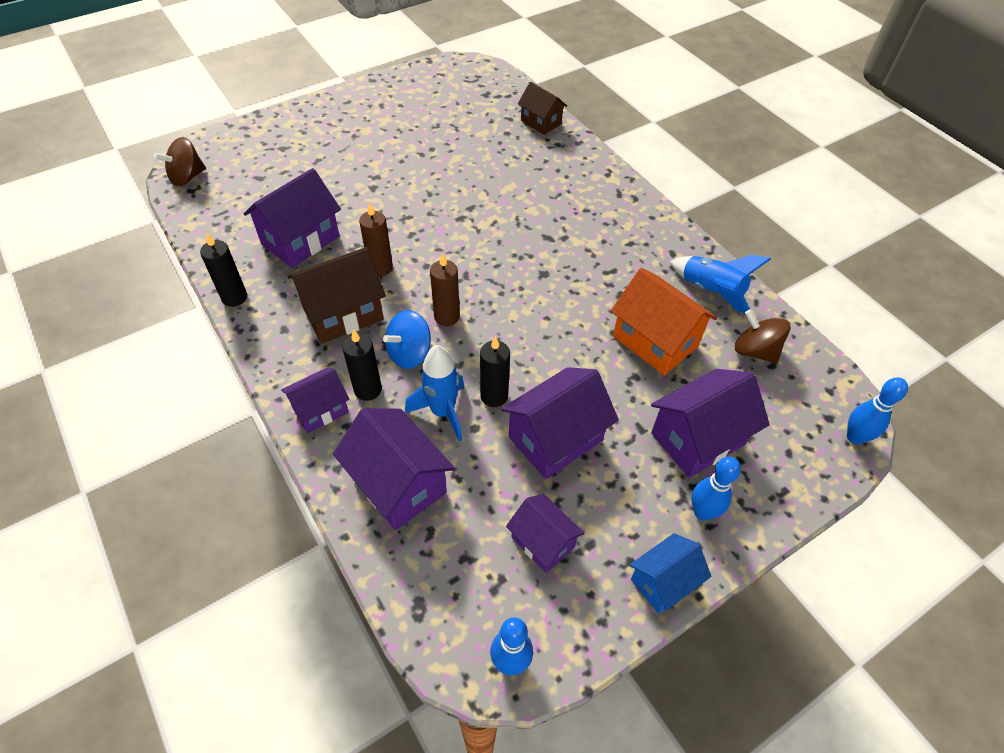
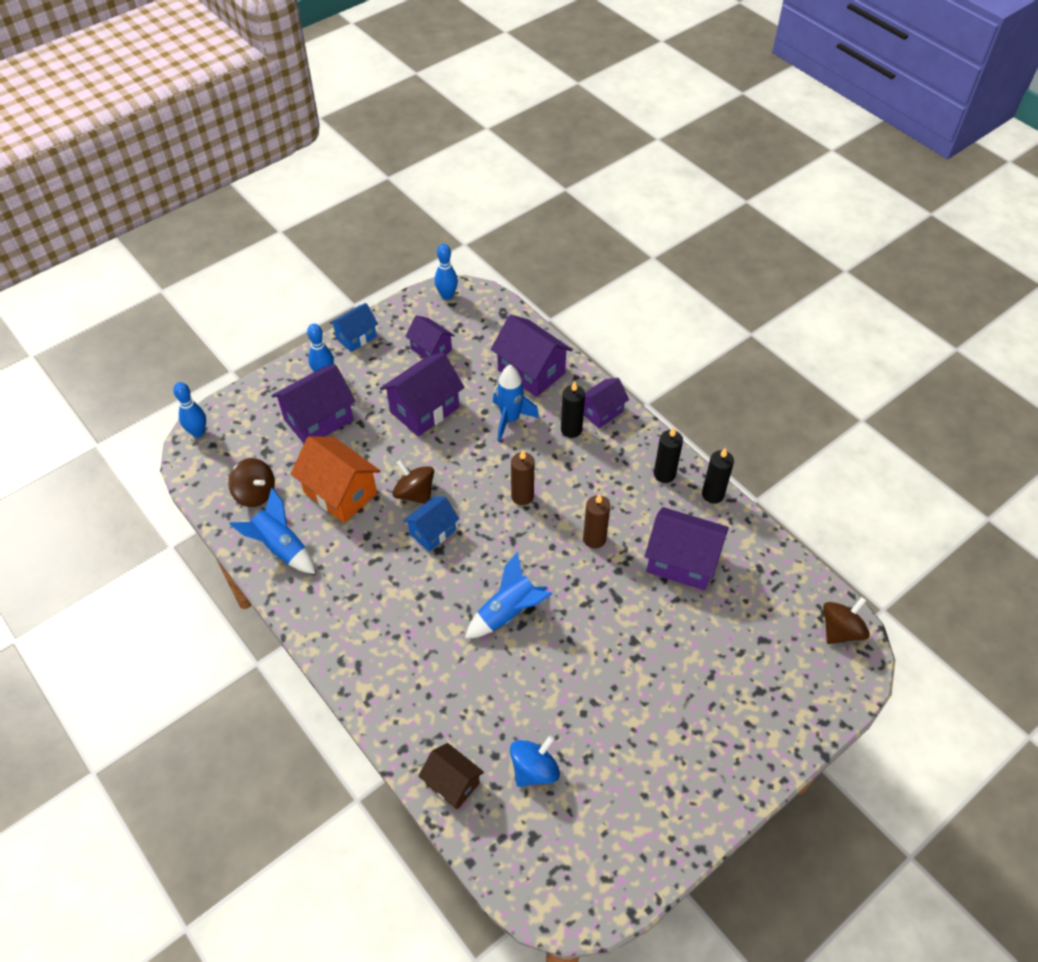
camera: 175 degrees right, 0 degrees up
purple house [243,168,341,268] -> purple house turned 75 degrees clockwise [644,507,729,591]
brown house [287,247,386,344] -> none
blue spinning top [383,310,431,369] -> blue spinning top moved to [510,736,560,787]
black candle [480,336,510,407] -> black candle moved to [654,427,683,483]
none -> brown spinning top [393,460,434,504]
none -> blue house [403,496,459,551]
none -> blue rocket [465,552,552,639]

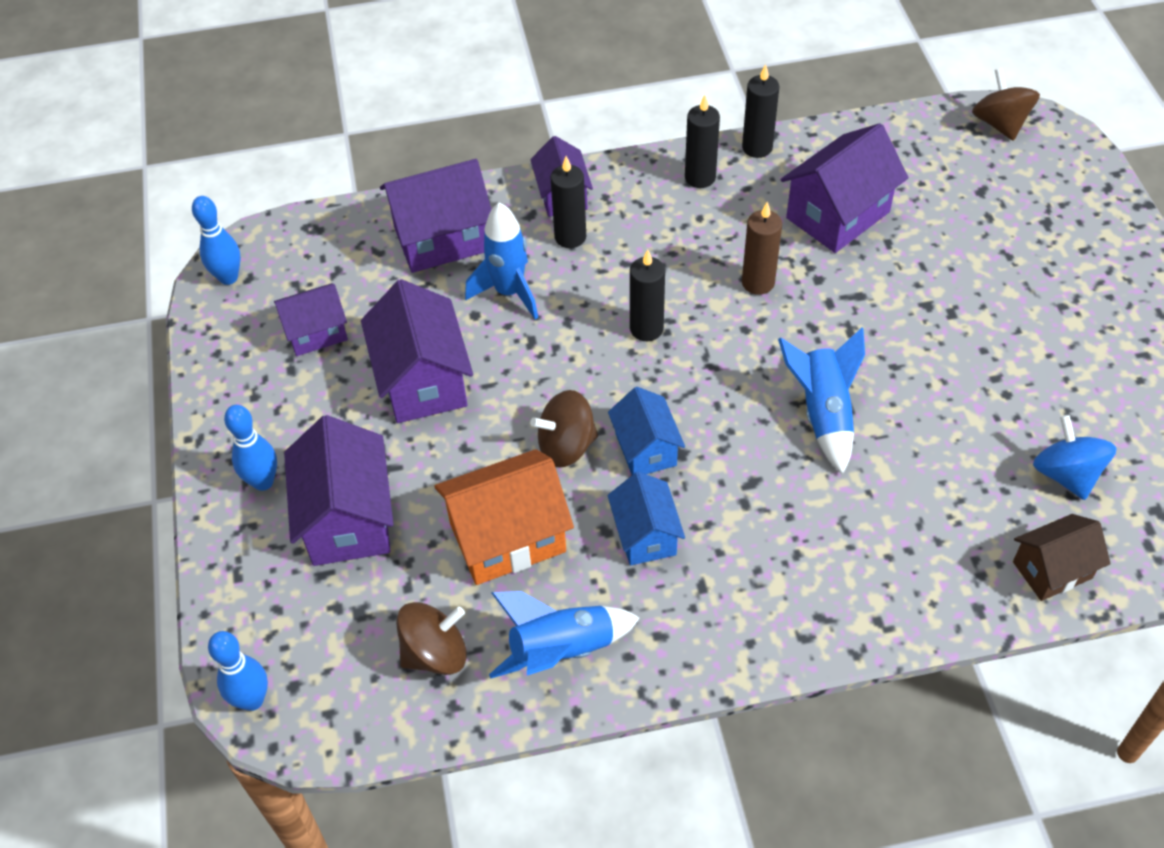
camera: 60 degrees left, 0 degrees up
blue house [330,303,378,352] -> blue house moved to [607,472,685,565]
brown candle [511,450,535,505] -> black candle [630,249,665,341]

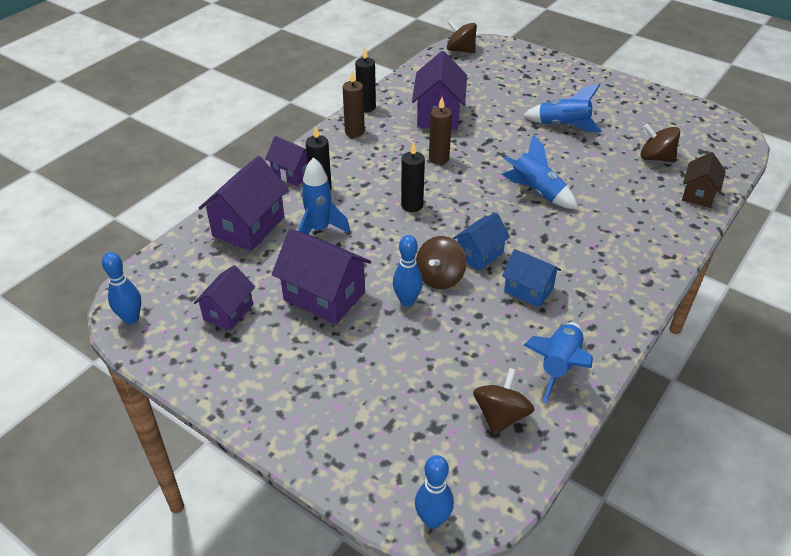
camera: 45 degrees left, 10 degrees down
blue bowling pin [224,405,277,491] -> blue bowling pin moved to [393,235,423,306]
purple house [284,415,393,566] -> none
orange house [434,449,574,585] -> none
blue house [608,387,685,475] -> blue house turned 75 degrees counterclockwise [453,213,510,271]
black candle [685,95,720,188] -> brown candle [343,71,365,137]
blue spinning top [1033,415,1116,500] -> brown spinning top [641,124,680,163]
none -> blue rocket [523,84,602,132]

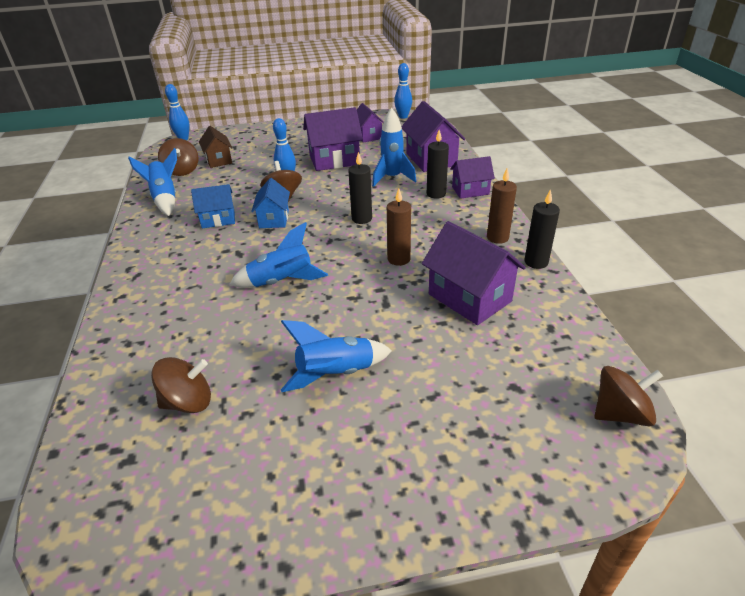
camera: 135 degrees right, 5 degrees down
brown house [682,152,726,208] -> brown house moved to [199,126,232,168]

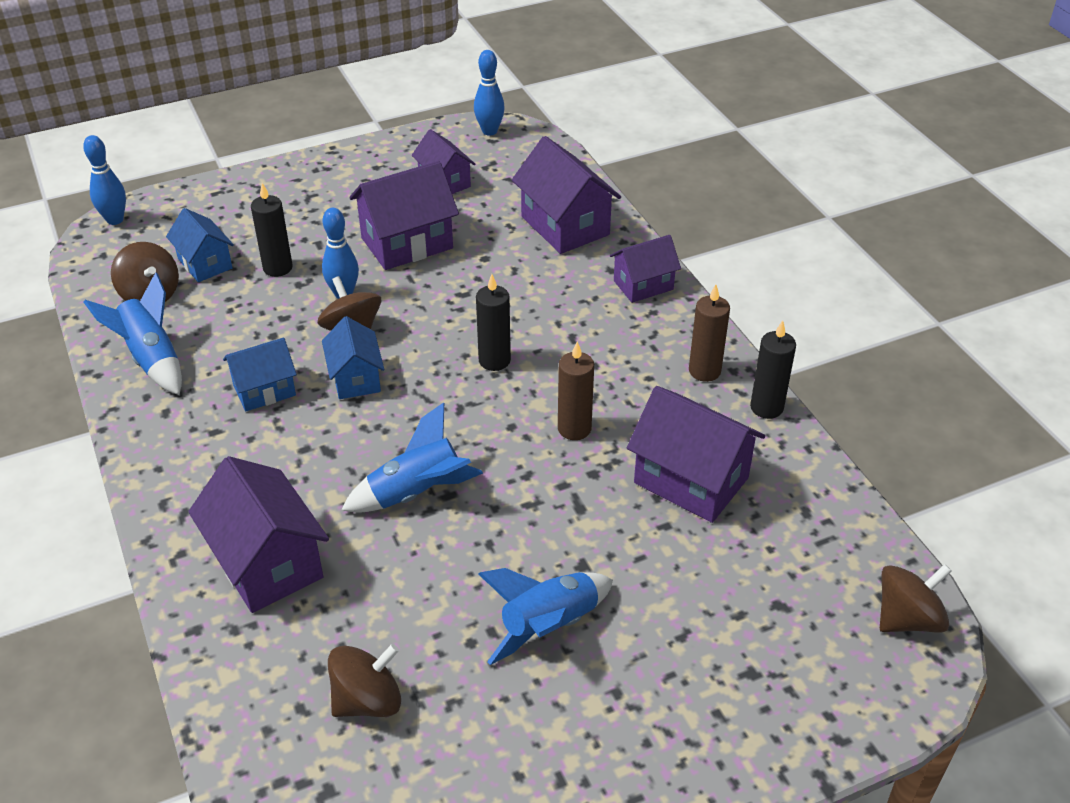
camera: 15 degrees left, 5 degrees up
brown house [199,126,232,168] -> blue house [166,208,234,282]
blue rocket [372,108,416,187] -> none
black candle [427,130,449,199] -> black candle moved to [251,183,293,277]
none -> purple house [188,456,329,613]

